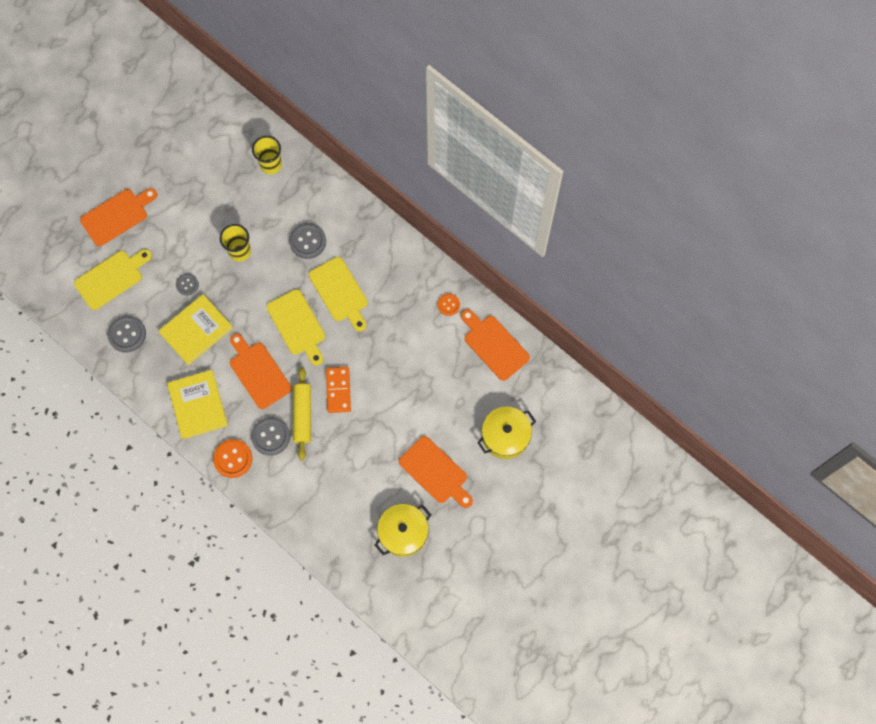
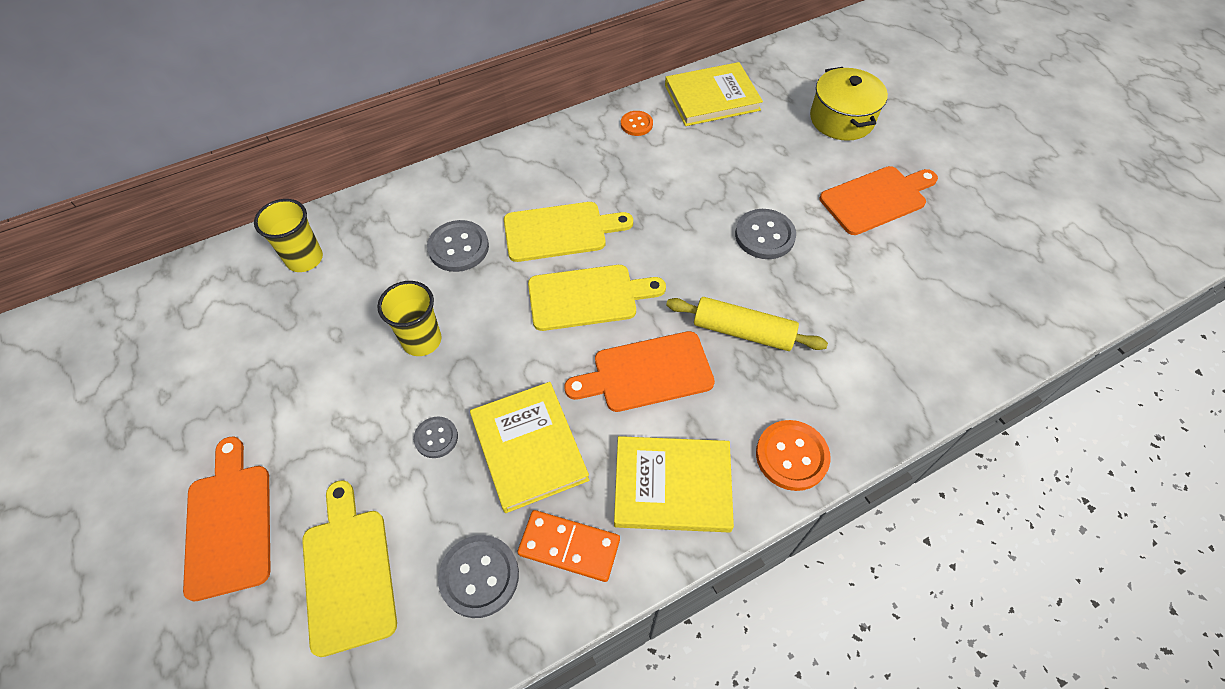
camera: 70 degrees left, 15 degrees down
grey button [251,417,290,456] -> grey button moved to [735,209,796,259]
orange domino [326,367,351,413] -> orange domino moved to [518,510,620,582]
yellow pot [375,504,431,557] -> none
orange cutting board [461,309,530,381] -> yellow book [665,62,763,126]

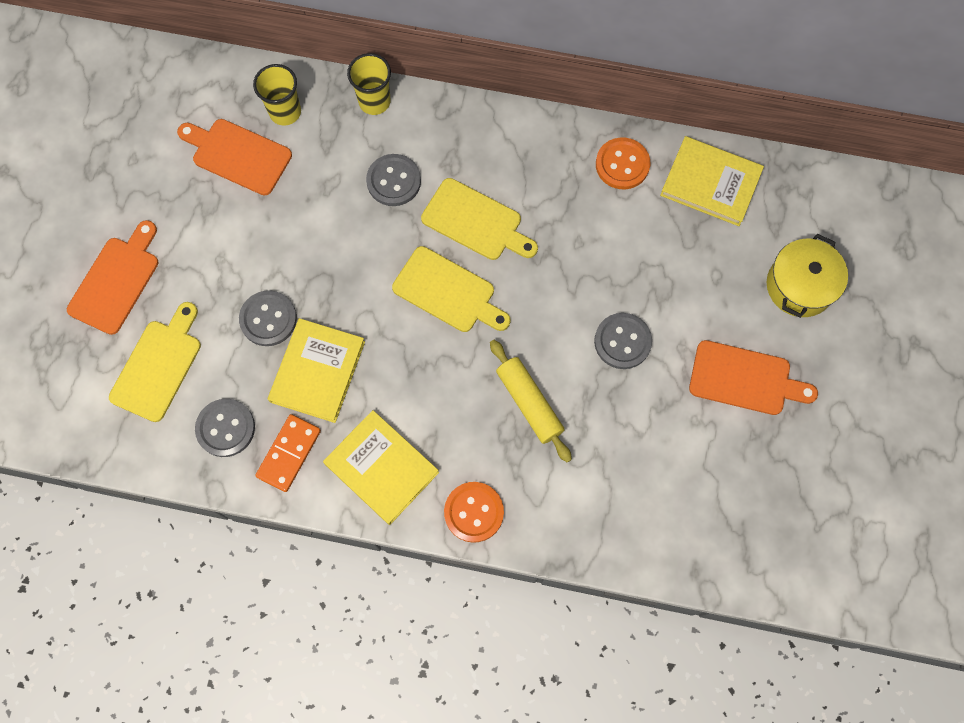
camera: 40 degrees right, 15 degrees up
yellow cup [377,281,441,356] -> yellow cup moved to [347,53,391,115]
grey button [414,417,458,458] -> grey button [239,290,297,346], size x1.65
orange domino [518,510,620,582] -> orange domino turned 60 degrees clockwise [255,414,321,492]
orange cutting board [564,331,715,412] -> orange cutting board moved to [177,119,292,195]
orange button [621,111,653,136] -> orange button [596,137,650,189], size x1.65

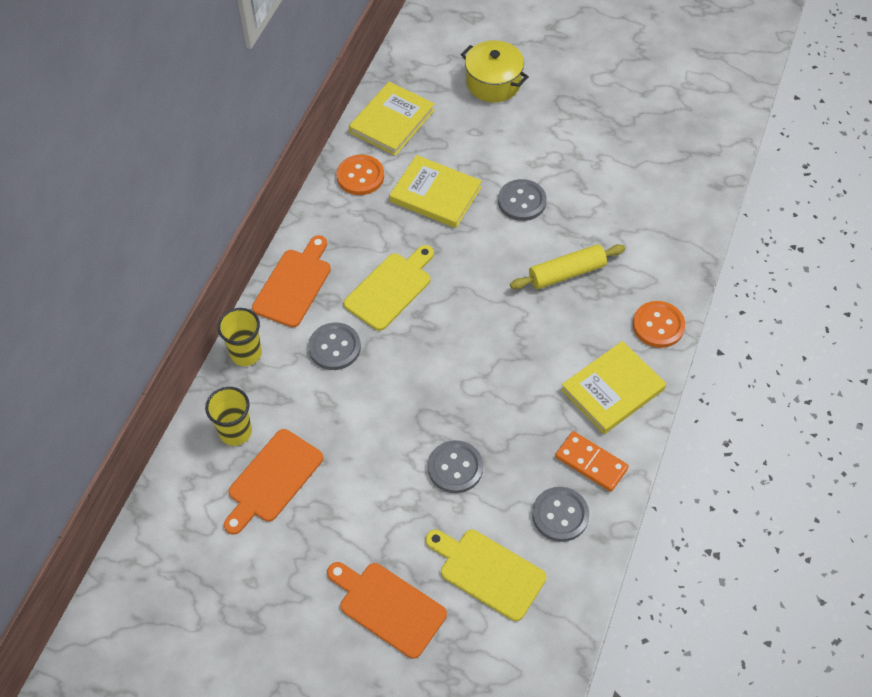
camera: 80 degrees left, 15 degrees down
yellow book [268,318,365,423] -> yellow book moved to [390,155,482,228]
yellow cutting board [392,246,510,332] -> none
orange cutting board [689,340,818,415] -> orange cutting board moved to [252,235,331,327]

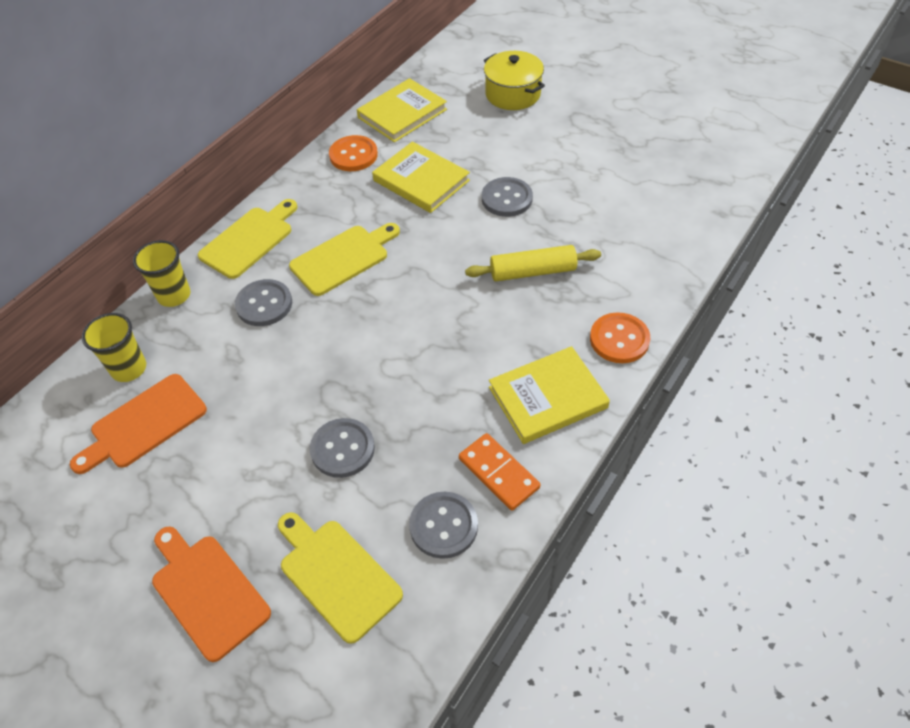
camera: 15 degrees right, 5 degrees down
orange cutting board [252,235,331,327] -> yellow cutting board [198,199,298,279]

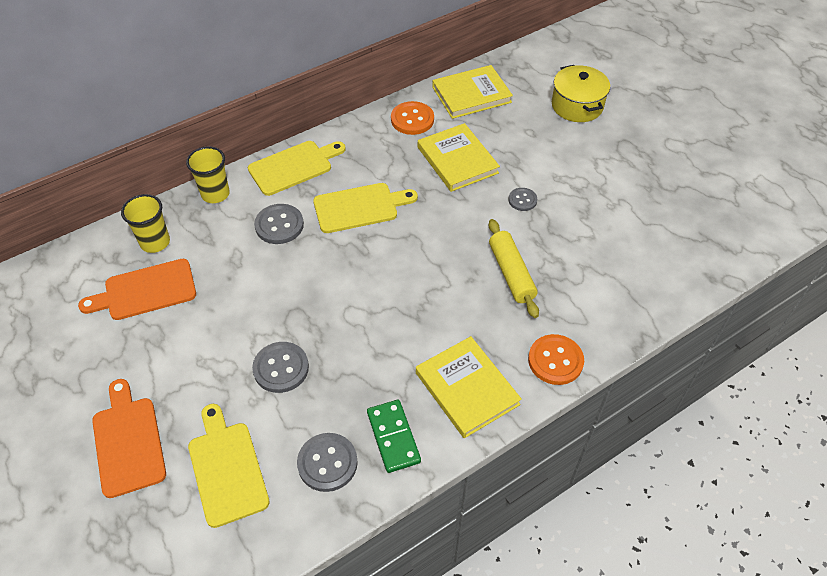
camera: 20 degrees right, 0 degrees up
orange domino [459,433,540,511] -> green domino [367,400,421,473]
yellow rolling pin [465,245,601,281] -> yellow rolling pin turned 60 degrees clockwise [489,219,539,318]
grey button [482,177,533,217] -> grey button [508,188,537,211], size x0.61
yellow book [489,346,610,444] -> yellow book turned 60 degrees clockwise [416,336,522,438]

